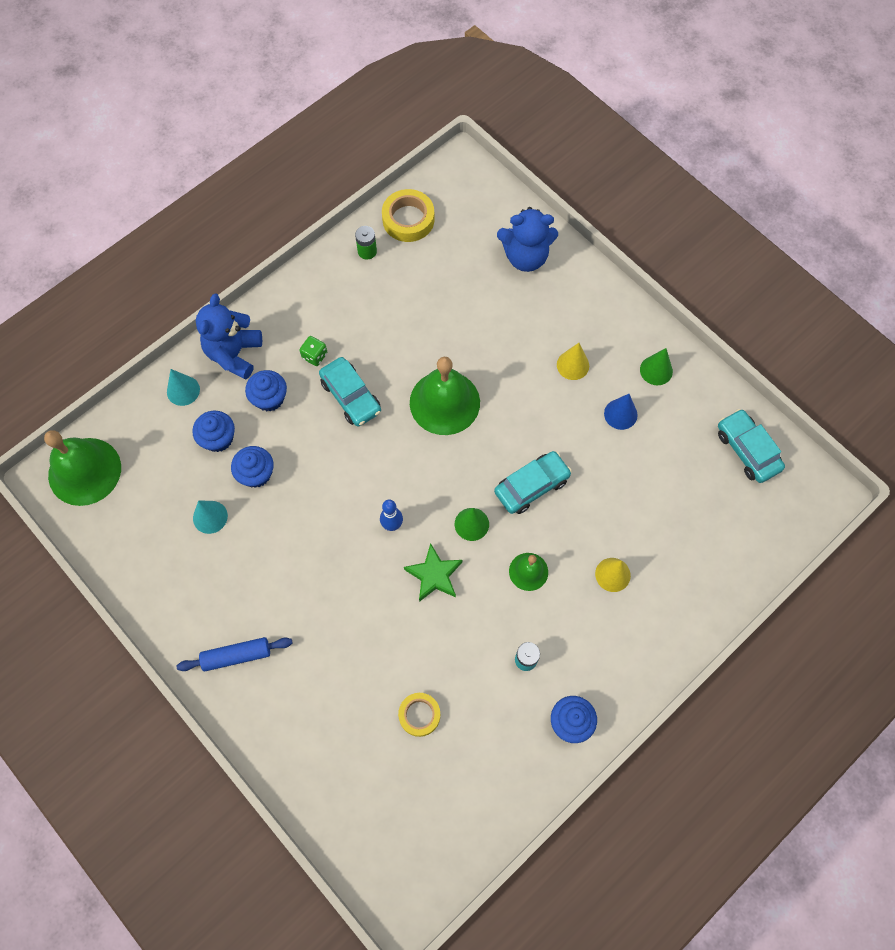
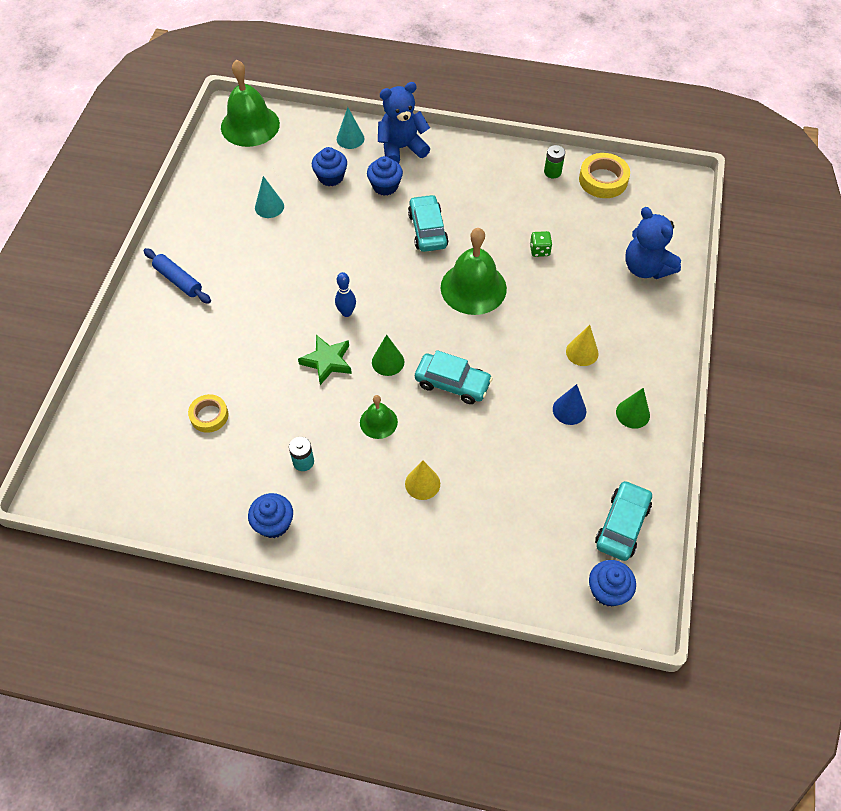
camera: 55 degrees right, 10 degrees down
blue cupcake [231,446,274,488] -> blue cupcake moved to [589,560,636,606]
green dice [299,336,327,366] -> green dice moved to [530,231,552,257]
turquoise car [319,357,381,427] -> turquoise car turned 150 degrees clockwise [408,194,449,252]

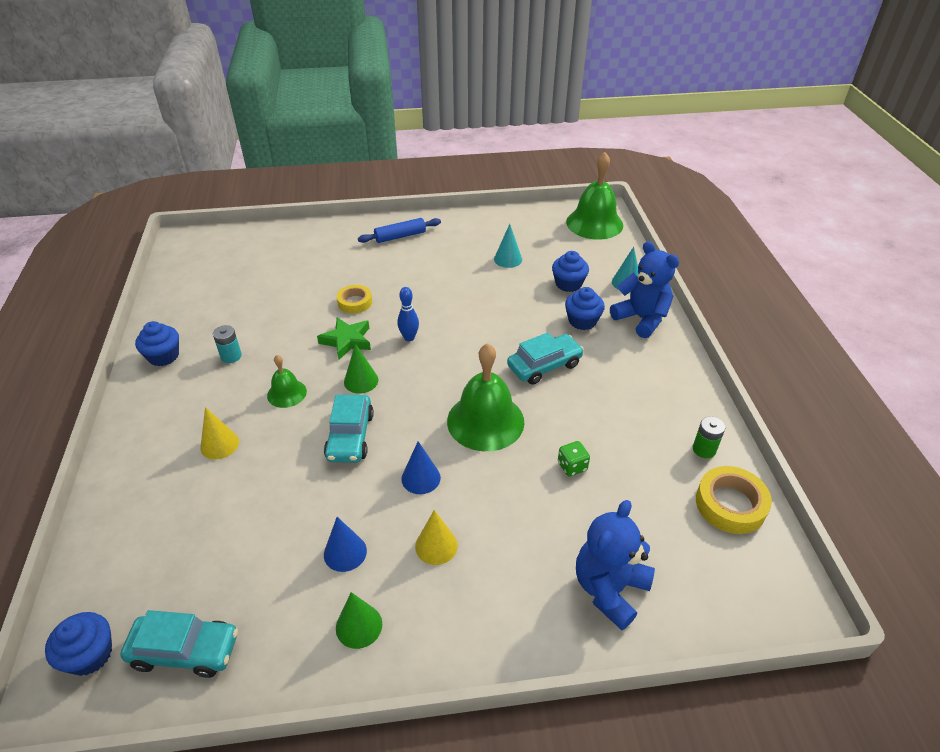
camera: 70 degrees right, 15 degrees down
blue rolling pin [143,248,211,304] -> blue rolling pin turned 45 degrees clockwise [358,218,441,243]
yellow tape [188,394,228,433] -> yellow tape moved to [337,285,372,314]
none -> blue cone [401,441,441,494]

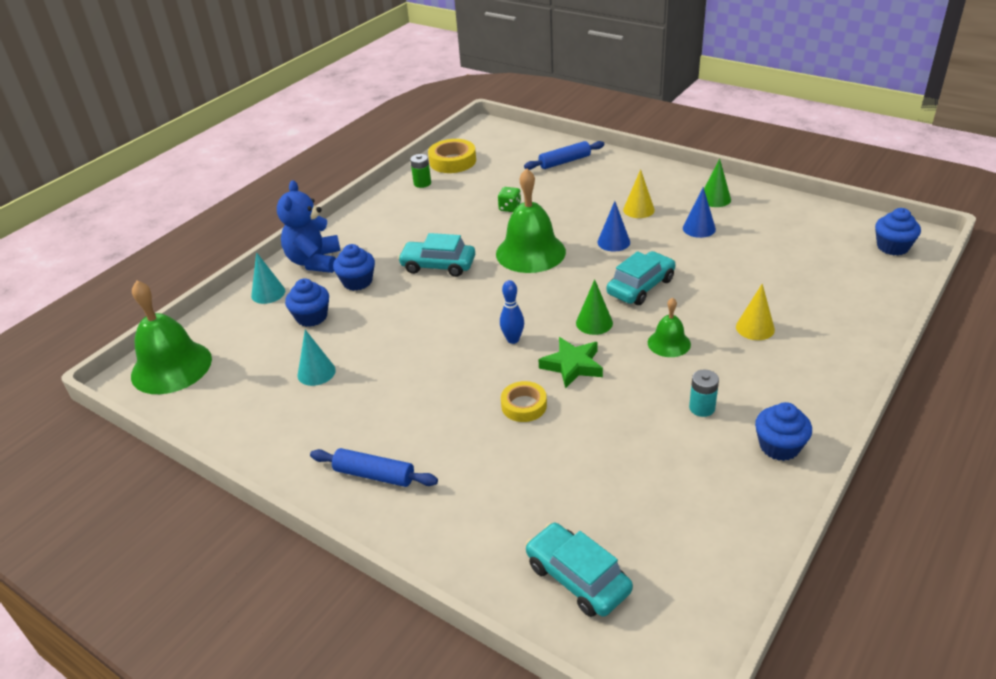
camera: 135 degrees left, 5 degrees down
turquoise car [120,610,238,678] -> turquoise car moved to [525,523,633,617]
blue teddy bear [576,500,655,630] -> blue rolling pin [524,141,605,170]

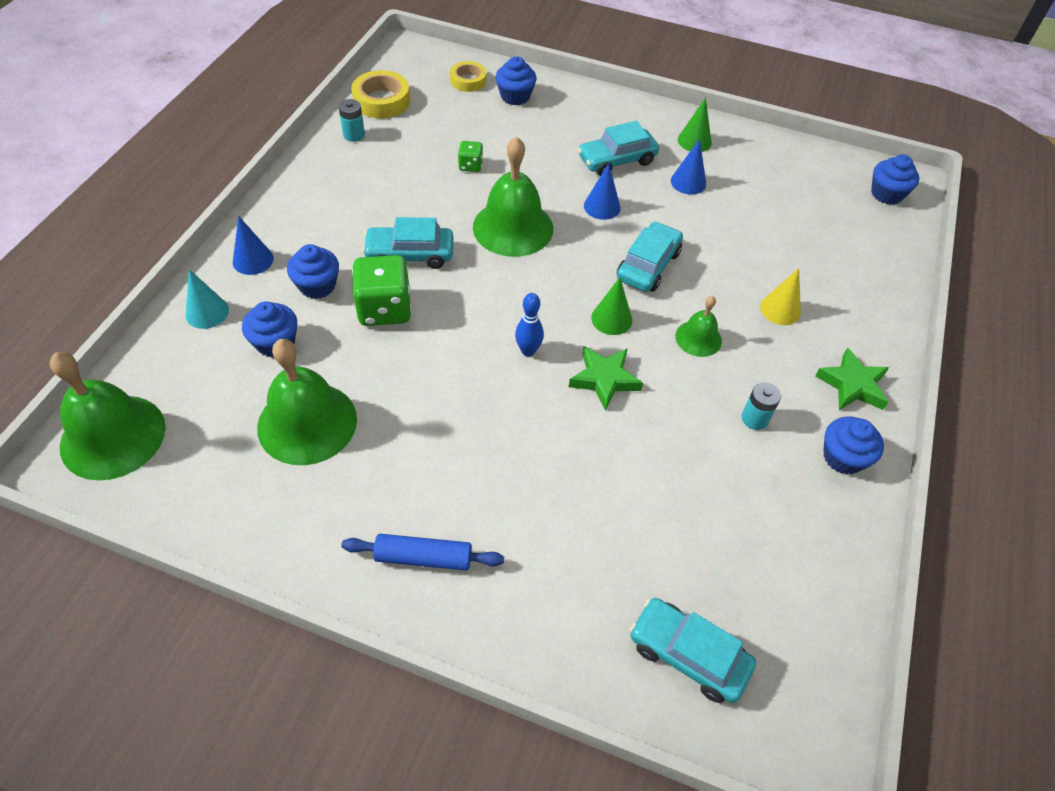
camera: 20 degrees left, 15 degrees up
blue teddy bear [277,180,341,273] -> blue cone [233,216,274,275]
turquoise cone [297,330,336,386] -> green bell [257,339,357,465]
green battery [410,154,431,188] -> turquoise battery [338,99,365,142]
yellow tape [501,381,547,422] -> yellow tape moved to [450,61,487,92]
blue rolling pin [524,141,605,170] -> blue cupcake [496,56,537,105]
yellow cone [623,169,655,218] -> turquoise car [578,121,659,176]
none -> green dice [352,255,412,326]
none -> green star [815,347,889,410]

